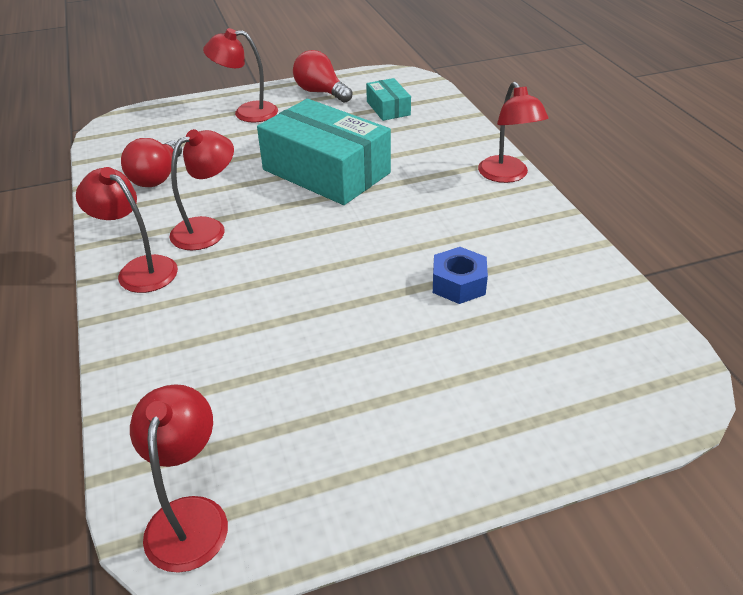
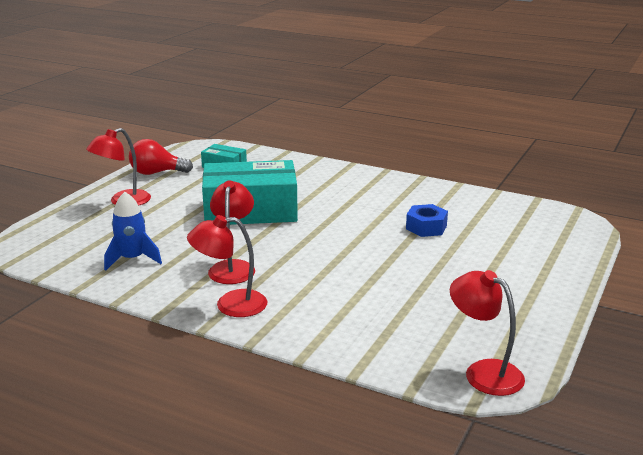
camera: 45 degrees left, 15 degrees down
red light bulb [121,138,182,187] -> blue rocket [104,192,162,271]
red lamp [478,82,548,183] -> none

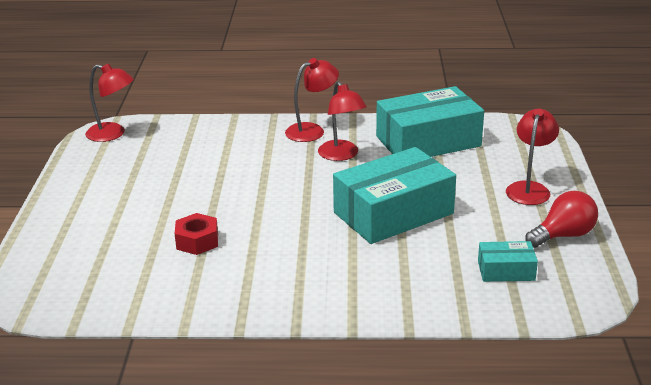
camera: 155 degrees right, 5 degrees up
blue rocket [104,192,162,271] -> turquoise box [376,86,484,157]
blue nut [406,204,448,237] -> red nut [175,213,218,255]

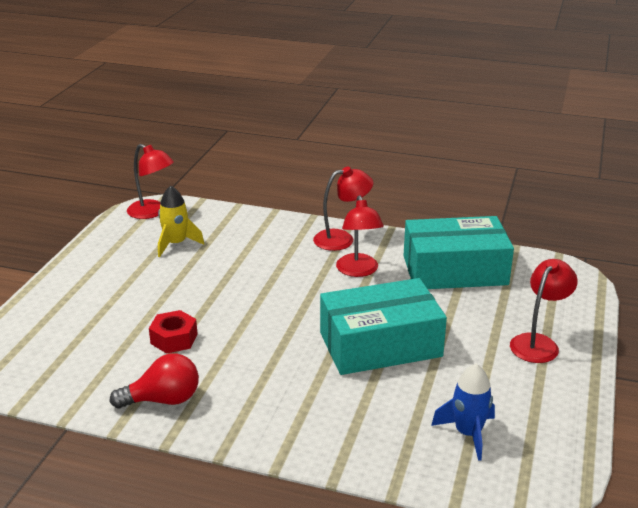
camera: 15 degrees right, 0 degrees up
turquoise box [478,241,538,282] -> blue rocket [431,364,495,461]
red light bulb [525,191,598,248] -> red light bulb moved to [110,353,199,409]
none -> yellow rocket [158,186,204,257]

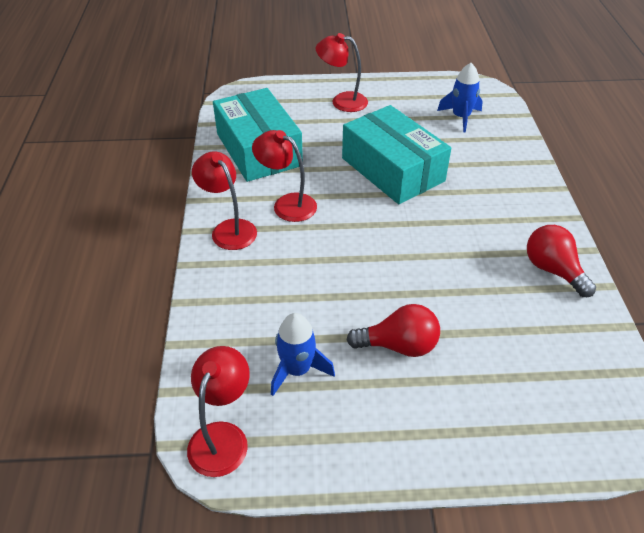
camera: 110 degrees left, 15 degrees up
red nut [149,310,198,354] -> none
yellow rocket [158,186,204,257] -> blue rocket [271,313,335,396]
red lamp [336,195,384,277] -> red lamp turned 120 degrees counterclockwise [252,130,317,222]
none -> red light bulb [347,304,440,357]

